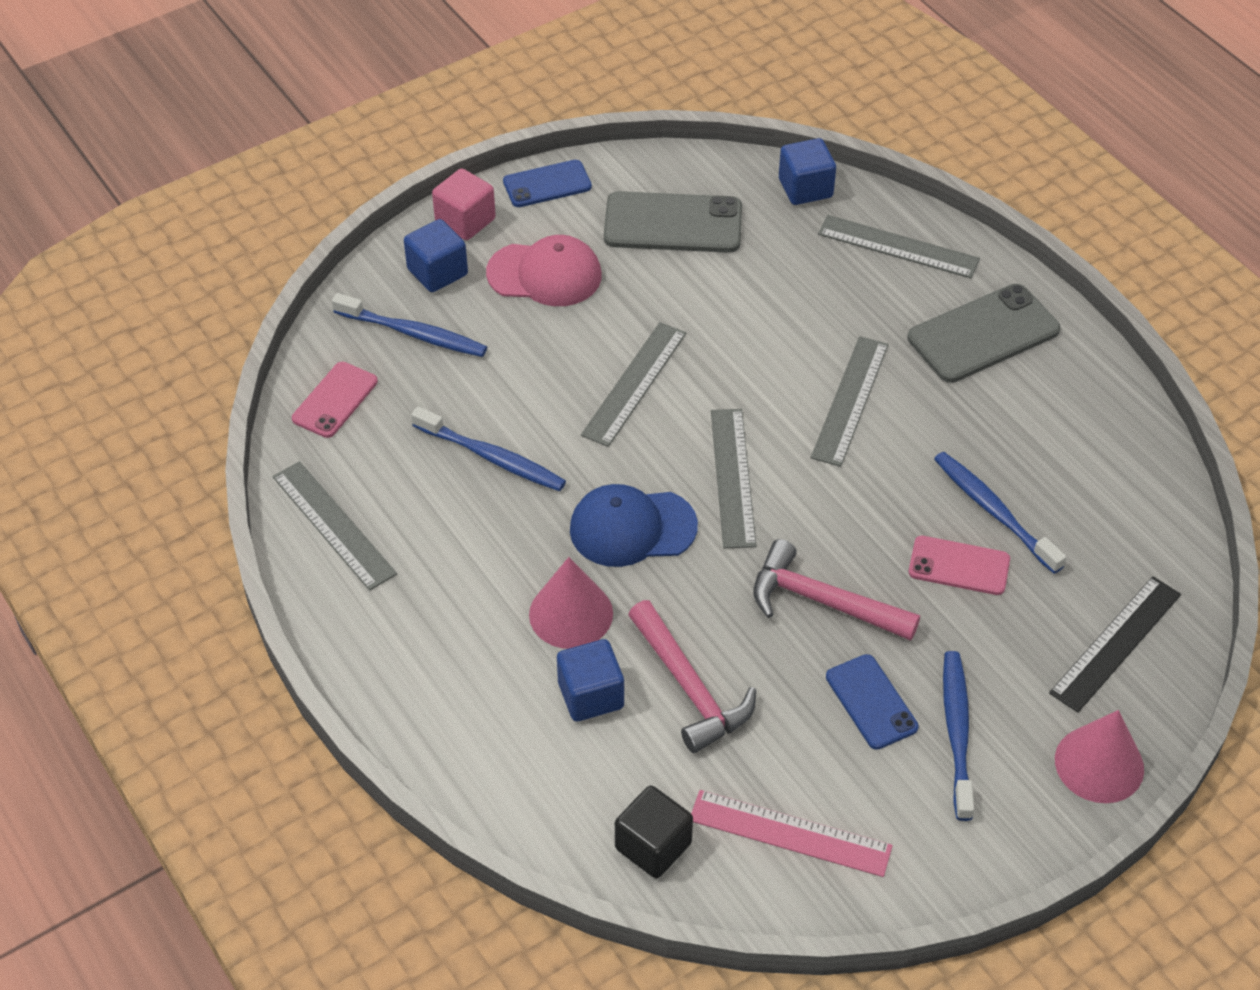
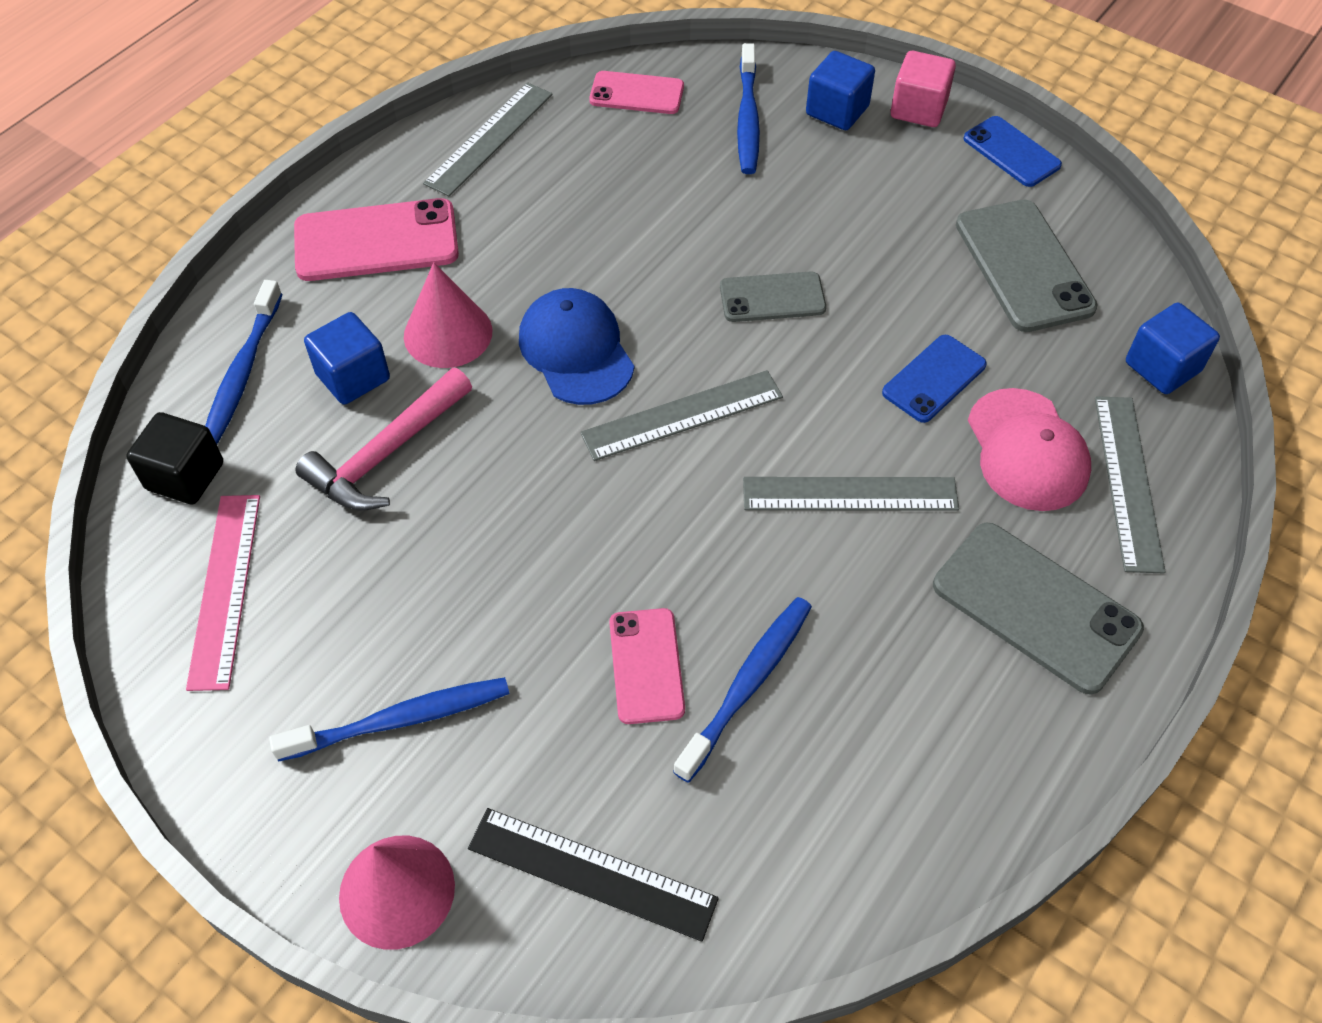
camera: 70 degrees right, 5 degrees up
blue toothbrush [411,407,566,491] -> blue toothbrush moved to [205,280,283,444]
pink cap [486,235,602,306] -> pink cap moved to [968,388,1091,511]
grey ruler [581,322,686,447] -> grey phone [720,271,826,322]
pink hammer [754,539,920,641] -> none
blue phone [826,654,919,750] -> blue phone moved to [882,335,987,423]
none -> pink phone [294,198,459,281]

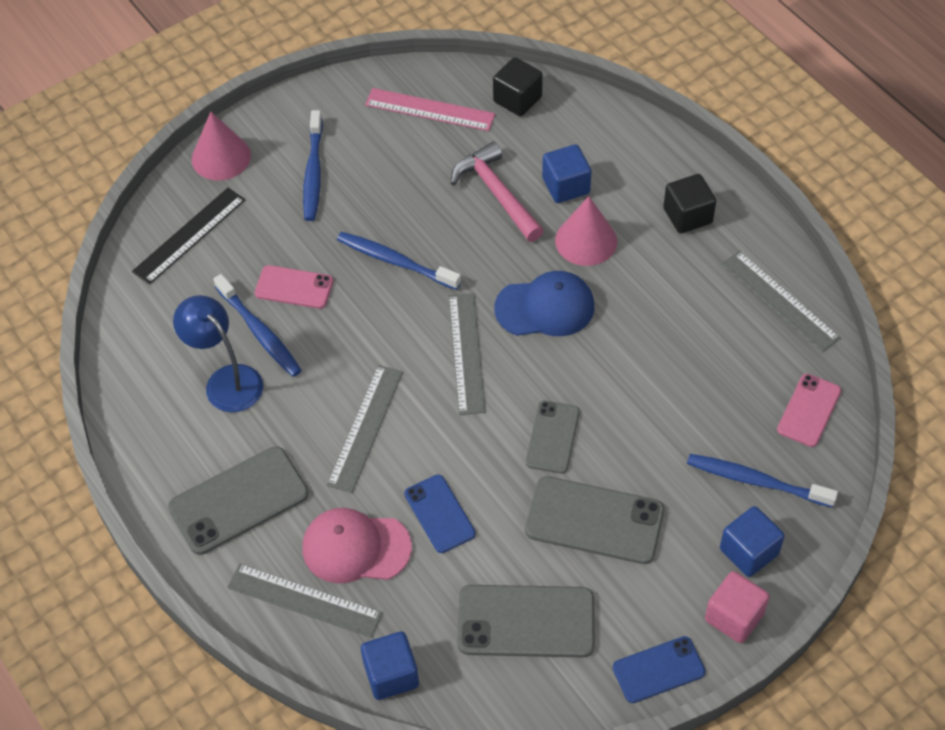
camera: 110 degrees right, 0 degrees up
blue toothbrush [205,280,283,444] -> blue toothbrush moved to [337,232,461,290]
pink phone [294,198,459,281] -> black cube [663,174,716,234]
none -> blue lamp [173,295,263,412]
none -> grey phone [525,476,665,564]

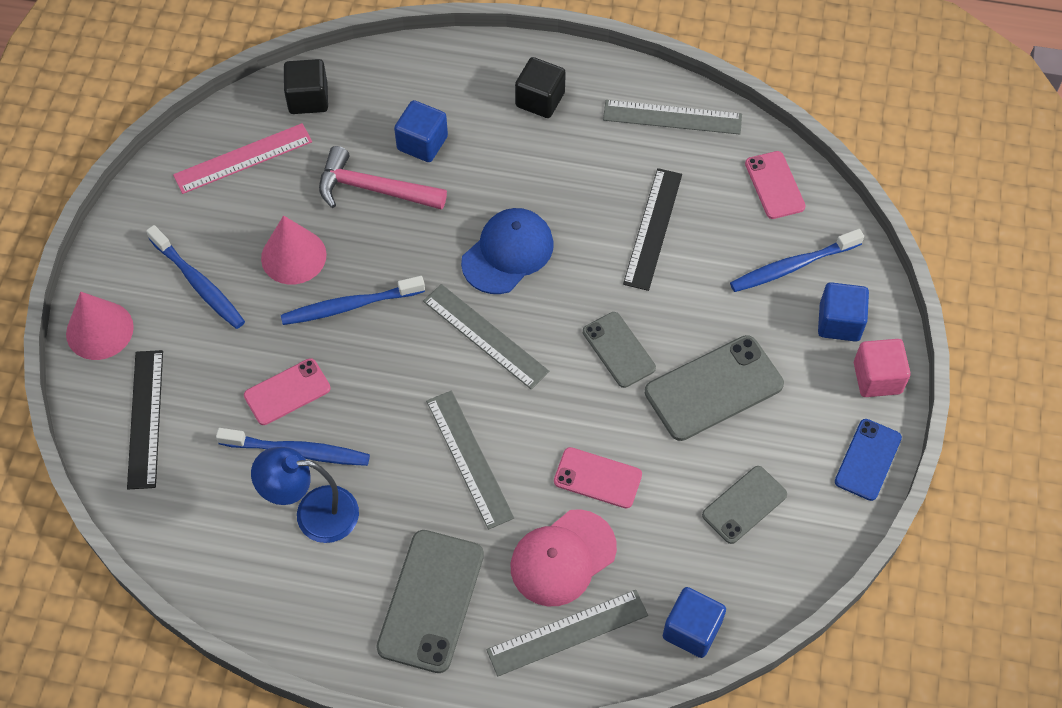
camera: 45 degrees left, 5 degrees up
blue phone [404,475,476,553] -> pink phone [554,447,642,509]
grey phone [457,585,595,657] -> grey phone [702,466,787,544], size x0.62
pink cone [555,196,617,266] -> pink cone moved to [261,215,326,285]
none -> black ruler [623,168,682,291]

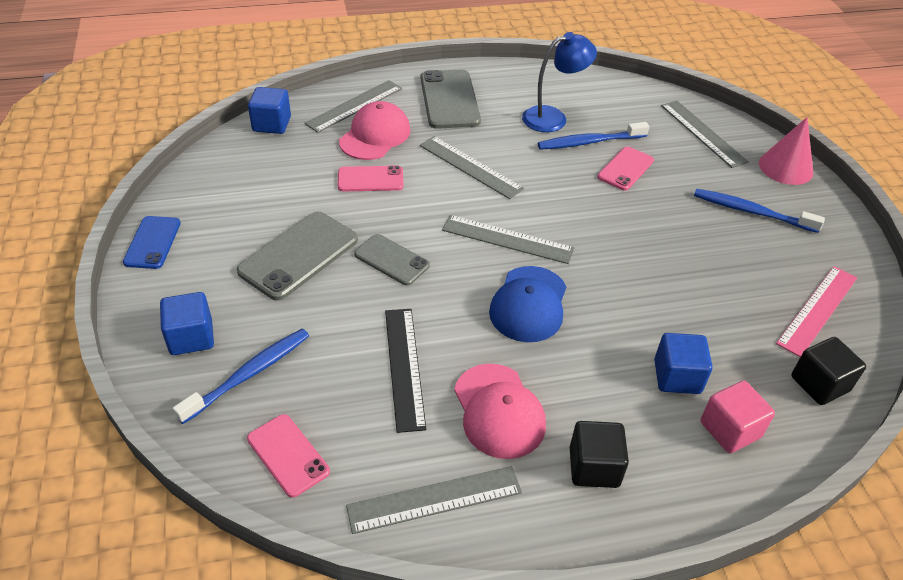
camera: 155 degrees right, 15 degrees down
black ruler [127,350,163,489] -> grey ruler [661,101,749,168]
pink cone [261,215,326,285] -> none
blue toothbrush [281,276,425,325] -> none
pink hammer [319,146,447,210] -> none
grey phone [702,466,787,544] -> none
pink cube [854,339,911,397] -> pink cube moved to [701,381,775,453]
none -> pink cap [454,364,546,459]

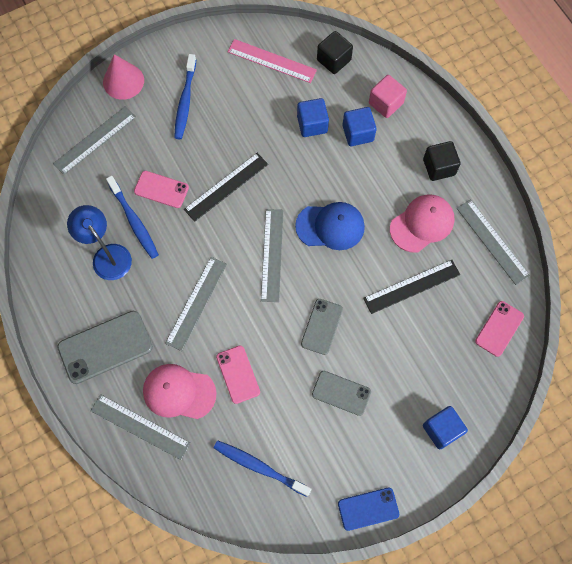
camera: 105 degrees left, 25 degrees up
blue toothbrush [173,329,309,424] -> blue toothbrush moved to [214,440,312,497]
grey phone [237,212,358,300] -> grey phone [312,371,371,416], size x0.62
blue cube [248,87,291,134] -> blue cube moved to [297,98,329,137]
none -> black ruler [184,153,268,222]

